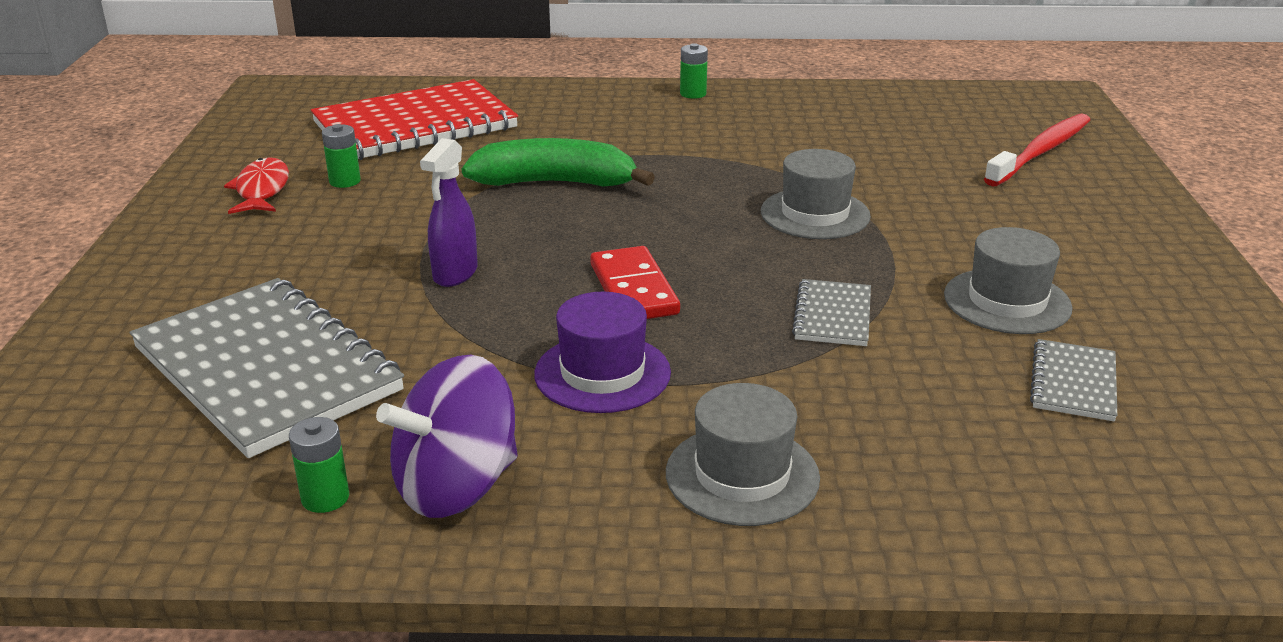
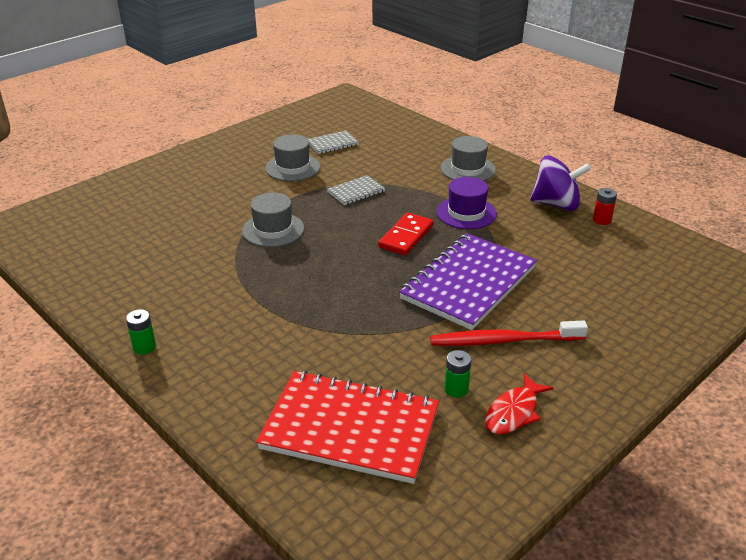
camera: 135 degrees left, 5 degrees up
grey notebook [130,278,404,458] -> none
green battery [289,417,349,513] -> red battery [593,188,617,225]
purple spray bottle [420,138,478,287] -> purple notebook [399,233,537,330]
green banana [462,138,655,187] -> none
red toothbrush [984,114,1090,186] -> red toothbrush moved to [430,321,588,346]

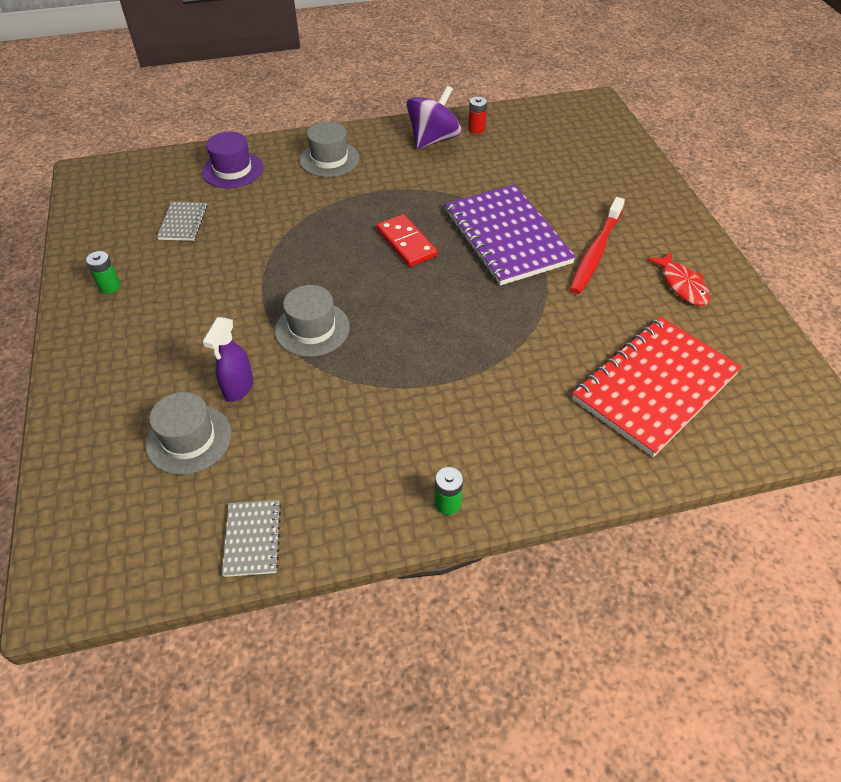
camera: 60 degrees left, 15 degrees up
grey hat [265,134,320,181] -> grey hat moved to [146,392,232,475]
grey notebook [327,175,385,205] -> grey notebook moved to [222,500,281,577]
purple hat [436,177,497,229] -> purple hat moved to [202,132,263,188]
green battery [444,350,471,398] -> green battery moved to [86,251,121,294]
none -> purple spray bottle [203,317,253,402]

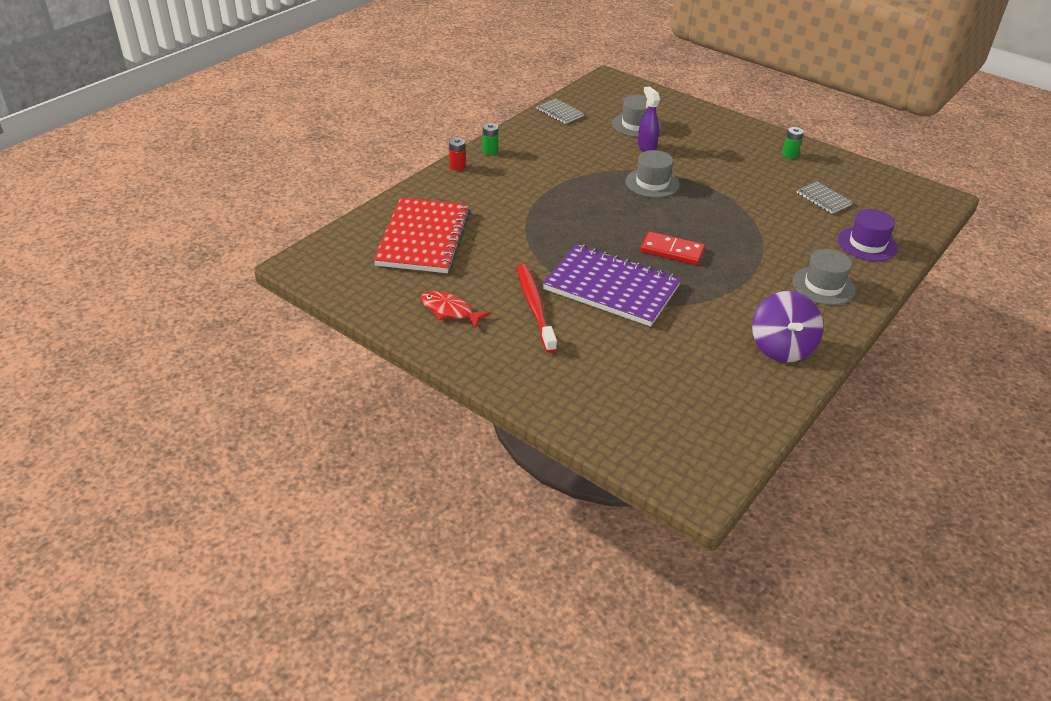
camera: 140 degrees right, 10 degrees down
red battery [468,97,487,134] -> red battery moved to [449,138,466,171]

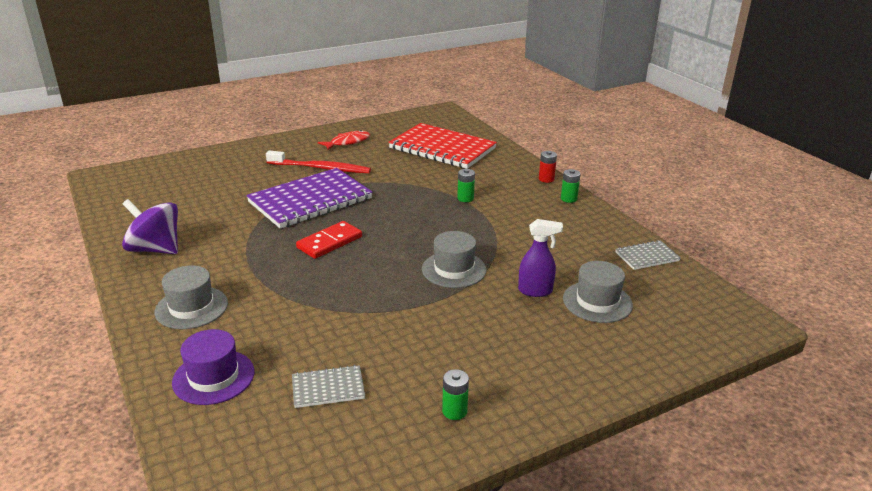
camera: 115 degrees right, 10 degrees down
none -> green battery [457,169,475,202]

